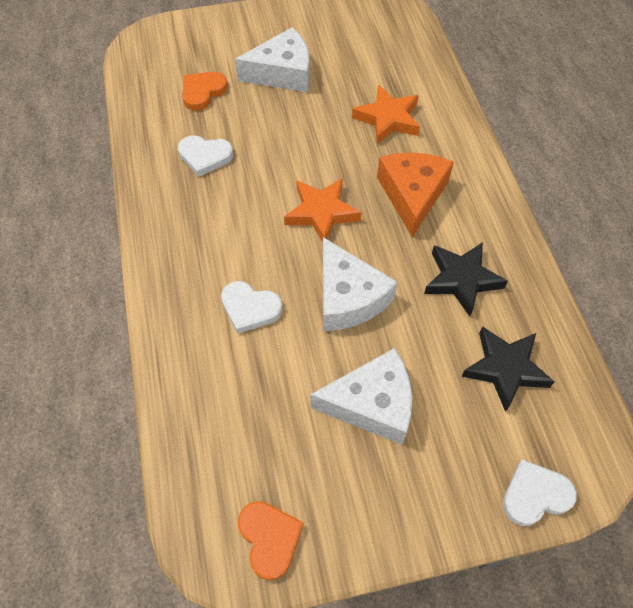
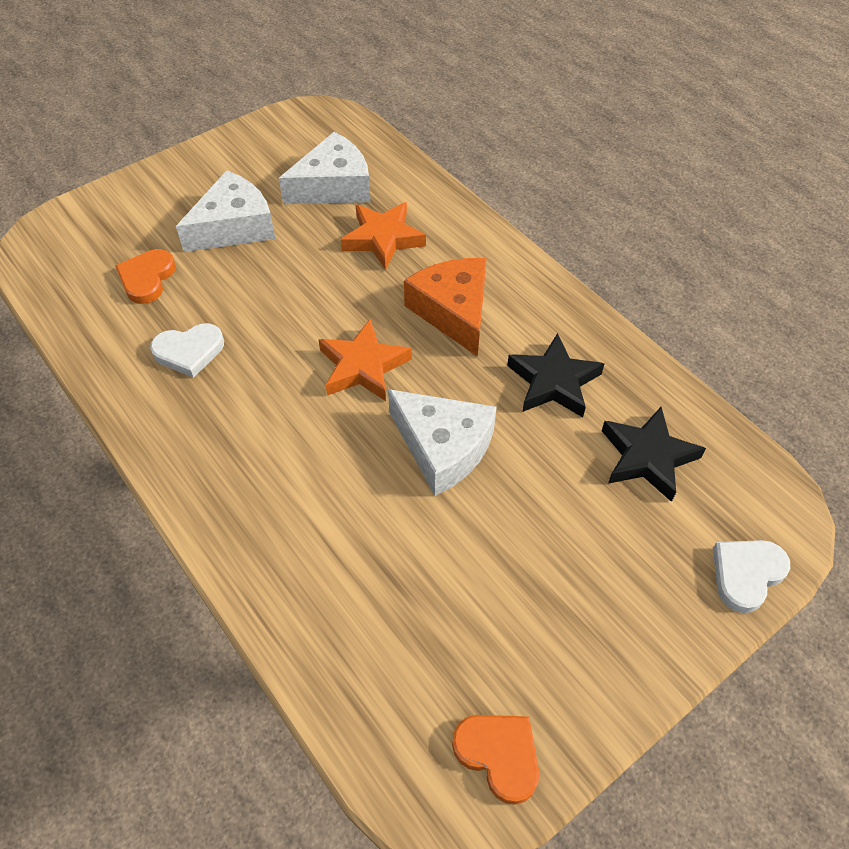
camera: 25 degrees left, 5 degrees down
white heart [221,281,283,333] -> none
white cheese [310,348,412,444] -> white cheese moved to [279,132,371,204]

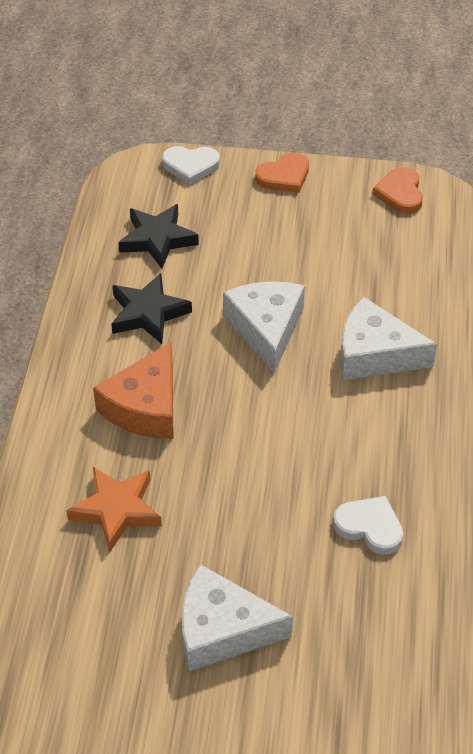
camera: 135 degrees left, 5 degrees down
orange heart [115,249,176,304] -> orange heart moved to [255,152,309,193]
white cheese [279,132,371,204] -> white cheese moved to [340,297,437,380]
orange star [319,319,412,401] -> none

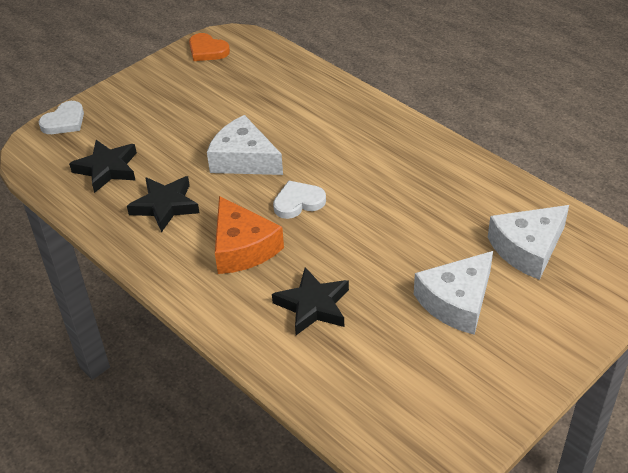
camera: 50 degrees left, 5 degrees down
orange star [66,467,162,552] -> black star [272,267,349,335]
orange heart [255,152,309,193] -> none
white heart [333,496,403,555] -> white heart moved to [273,181,326,219]
white cheese [340,297,437,380] -> white cheese moved to [488,205,569,280]

